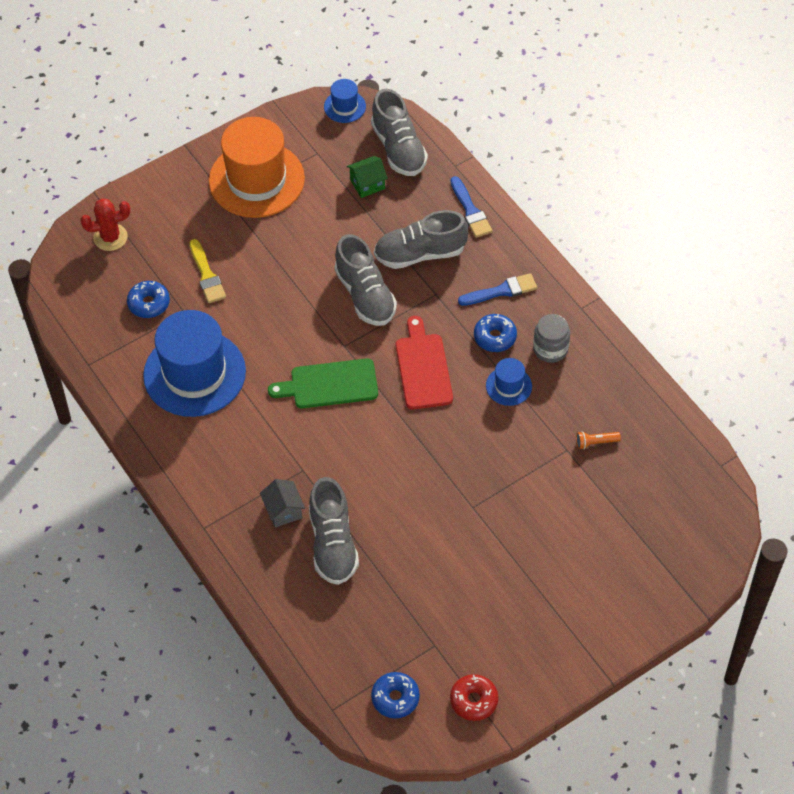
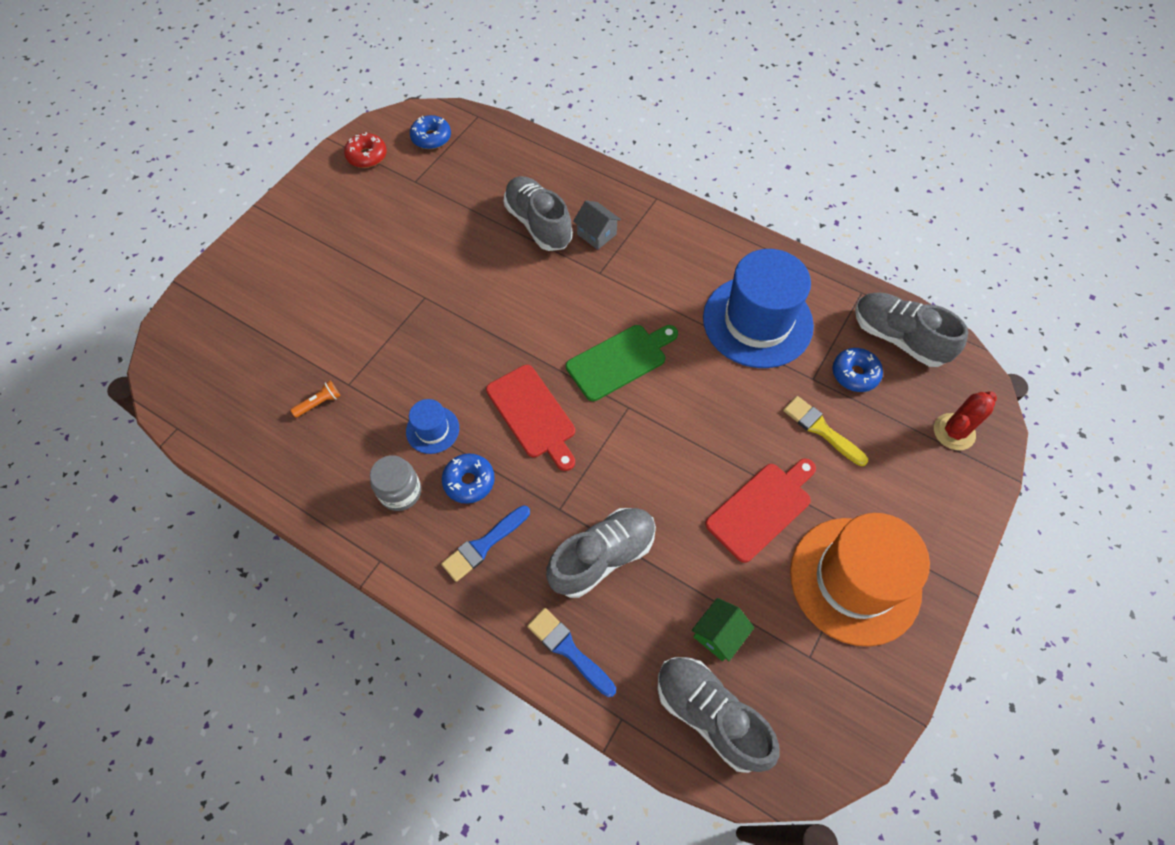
camera: 155 degrees right, 5 degrees up
blue hat [324,79,366,123] -> none
grey shoe [334,234,397,326] -> grey shoe moved to [855,292,968,367]
none -> red cutting board [705,458,816,563]

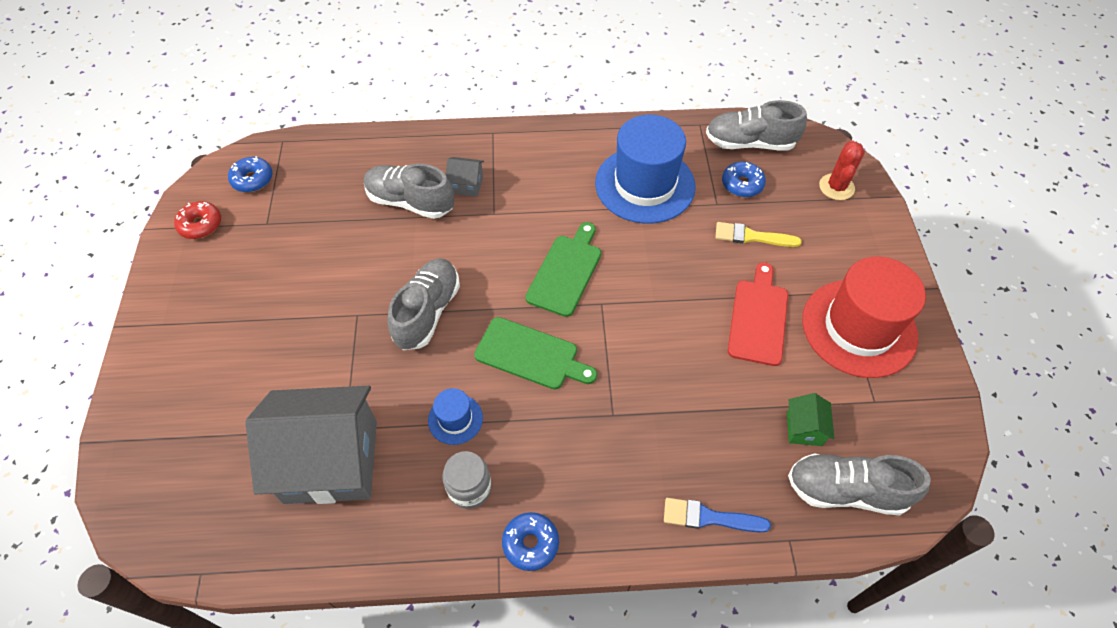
camera: 35 degrees left, 5 degrees down
orange flashlight [291,381,340,418] -> grey house [245,386,377,504]
blue brush [441,505,530,582] -> none
blue donut [442,453,495,504] -> blue donut moved to [502,512,559,571]
red cutting board [486,365,575,471] -> green cutting board [474,317,597,389]
grey shoe [546,508,656,598] -> grey shoe moved to [387,258,460,350]
orange hat [790,513,930,646] -> red hat [802,256,926,378]

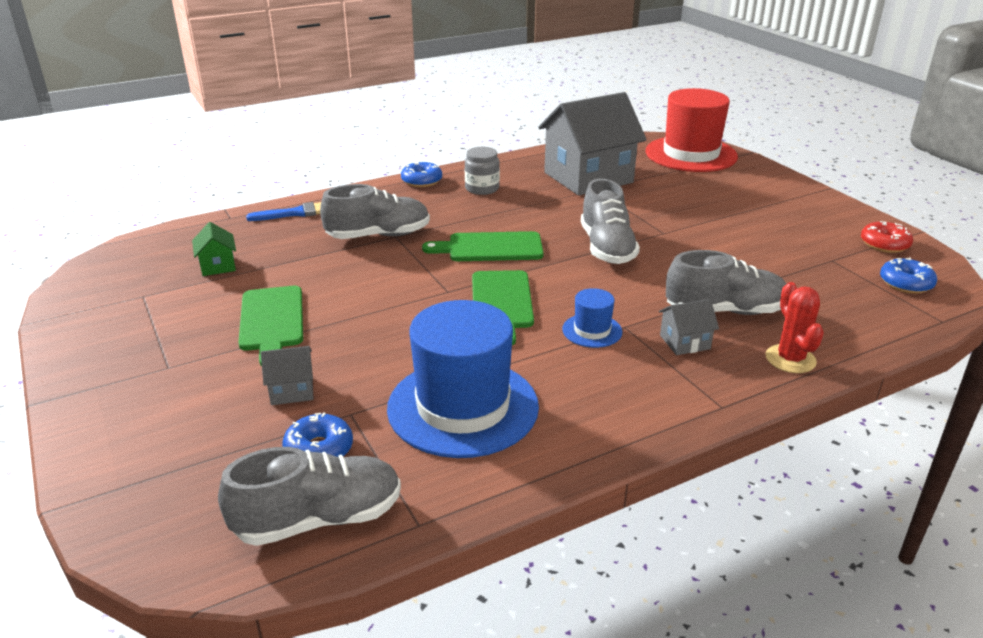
camera: 155 degrees right, 25 degrees down
blue hat [428,388,483,445] -> blue hat moved to [562,288,622,348]
yellow brush [715,222,802,247] -> grey house [261,346,313,405]
red cutting board [728,262,788,366] -> green cutting board [238,286,303,366]
grey shoe [788,453,931,515] -> grey shoe moved to [320,184,430,239]
red hat [802,256,926,378] -> red hat moved to [646,88,738,172]
red cactus [819,140,865,200] -> red cactus moved to [766,282,824,373]

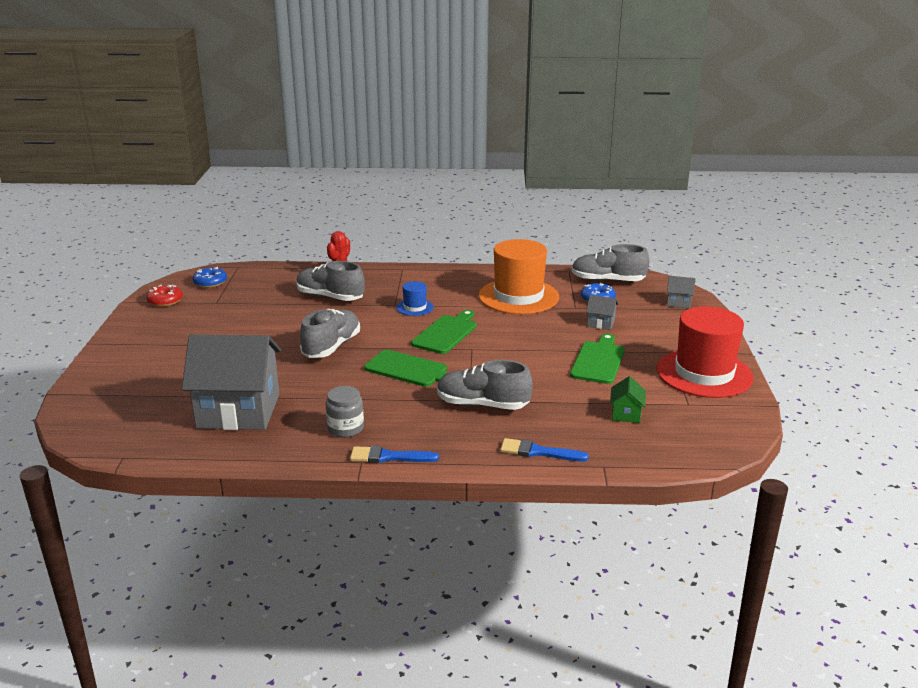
camera: 150 degrees left, 5 degrees down
blue hat [387,300,539,458] -> orange hat [478,239,559,314]
blue donut [401,161,442,187] -> blue brush [350,446,439,463]
red hat [646,88,738,172] -> red hat moved to [656,306,754,398]
grey house [659,299,719,355] -> grey house moved to [667,276,695,309]

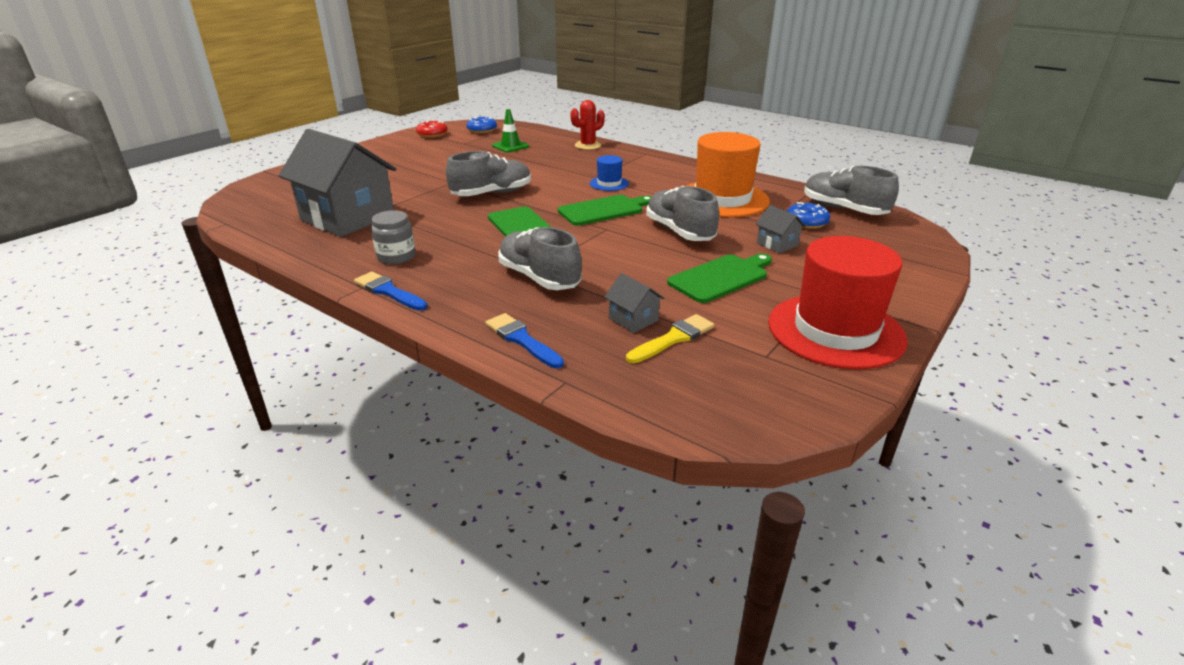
camera: 35 degrees right, 5 degrees up
grey shoe [296,261,365,301] -> grey shoe moved to [646,186,719,241]
green house [610,376,646,423] -> yellow brush [626,314,714,363]
grey house [667,276,695,309] -> grey house moved to [604,273,664,333]
none -> green traffic cone [492,109,529,152]

